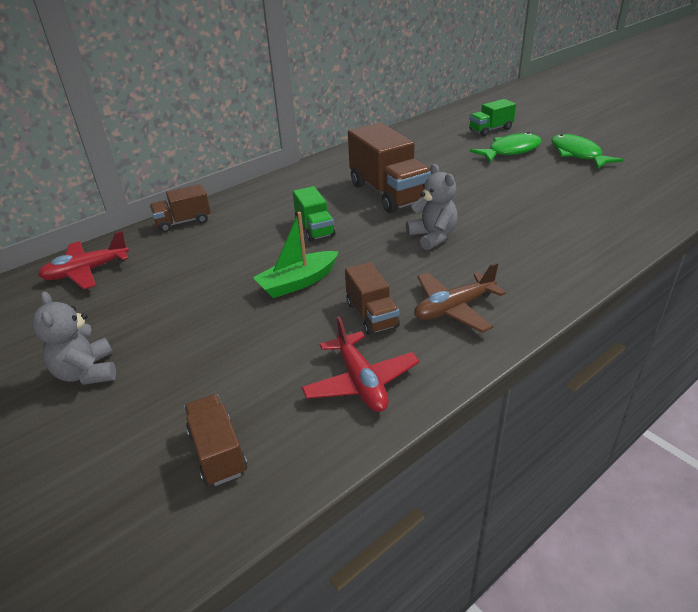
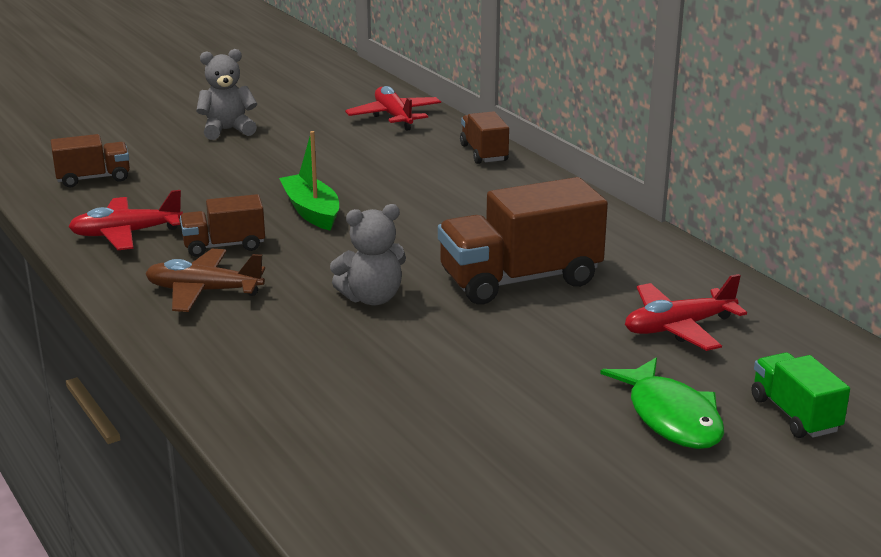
camera: 95 degrees right, 10 degrees down
green truck [293,186,335,242] -> none
brown plane [414,262,506,333] -> brown plane turned 60 degrees counterclockwise [145,249,265,312]
green fish [551,134,623,169] -> none
none -> red plane [625,274,747,351]

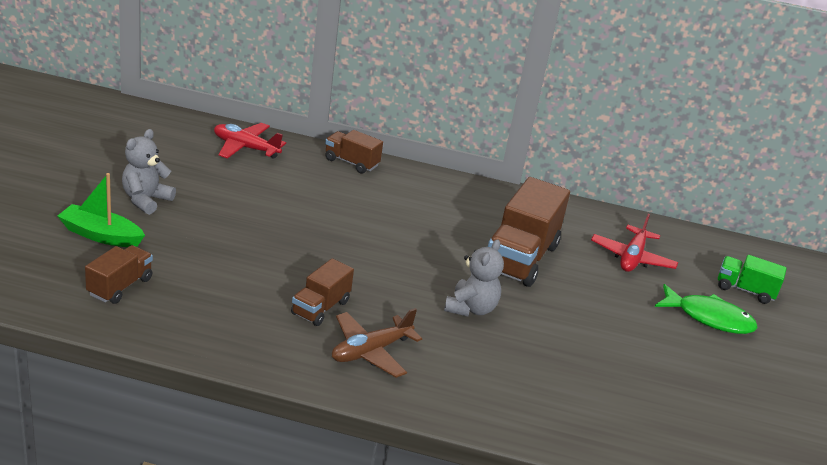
camera: 50 degrees left, 5 degrees up
red plane [68,190,183,250] -> none
green boat [279,131,339,231] -> green boat moved to [58,173,145,247]

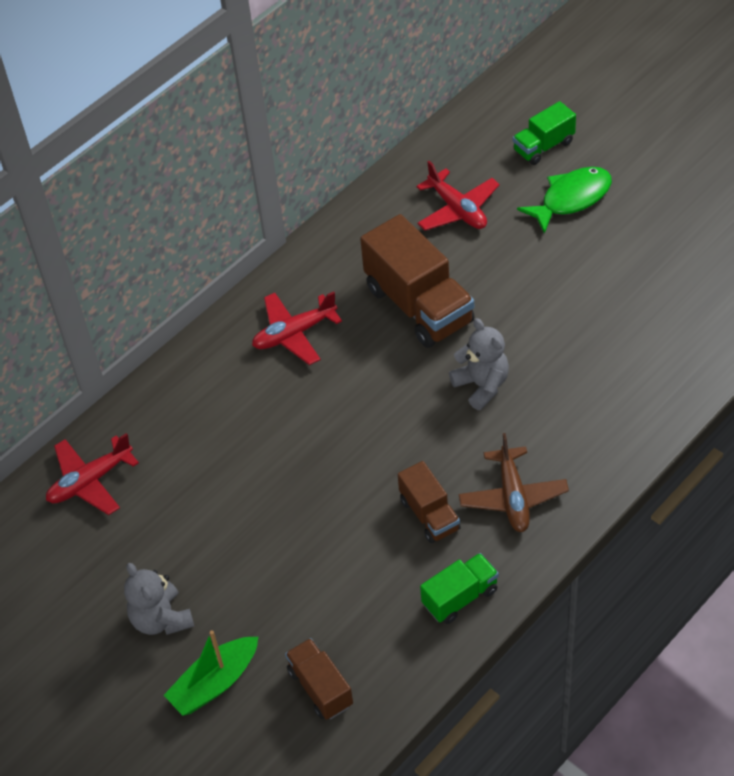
camera: 50 degrees left, 20 degrees up
brown truck [325,130,383,174] -> none
none -> red plane [252,291,342,365]
none -> green truck [420,553,499,624]

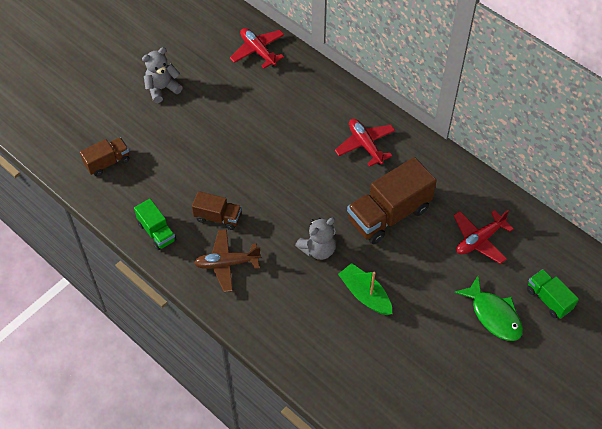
camera: 85 degrees right, 5 degrees up
green boat [164,630,258,716] -> green boat moved to [338,263,392,315]
brown truck [398,461,461,543] -> brown truck turned 135 degrees counterclockwise [192,191,242,230]

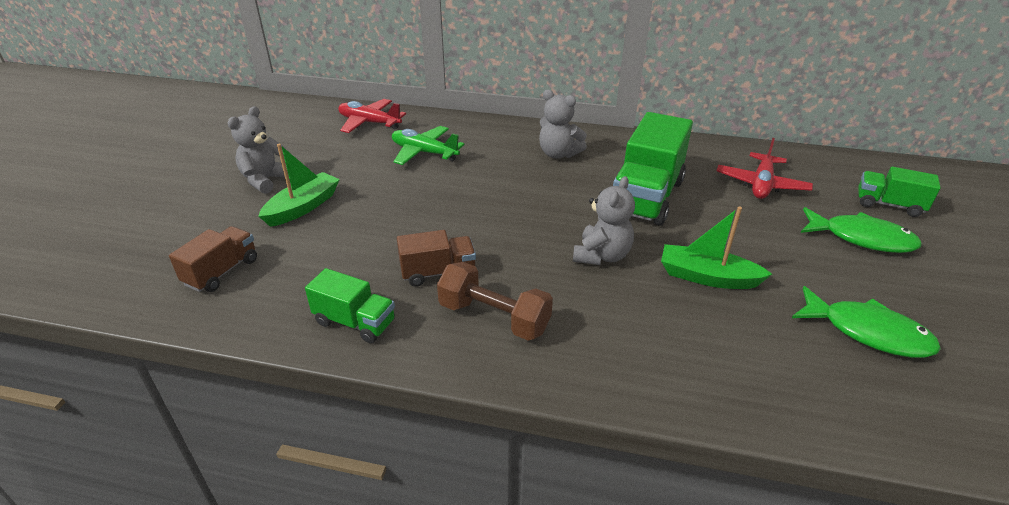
camera: 30 degrees left, 20 degrees down
brown plane [194,229,261,292] -> brown dumbbell [437,262,553,341]
red plane [335,119,395,167] -> grey teddy bear [539,90,587,159]
brown truck [347,157,437,244] -> green truck [613,112,693,226]
none -> green boat [258,144,340,227]
none -> green plane [392,126,464,165]
none -> green fish [792,286,941,358]

